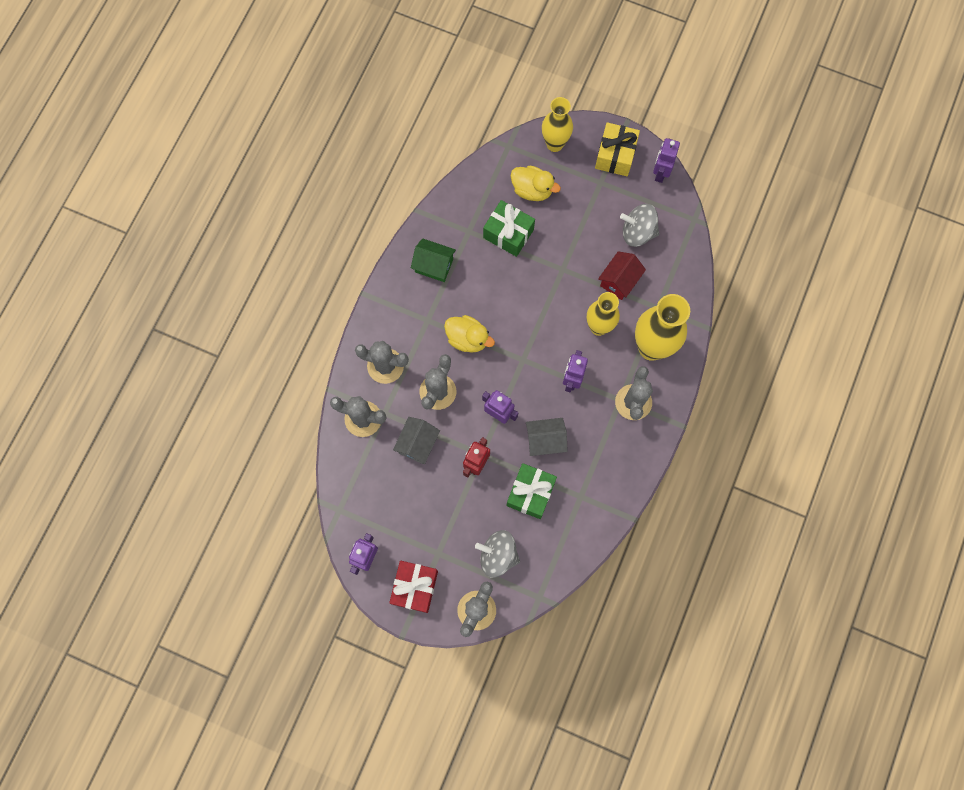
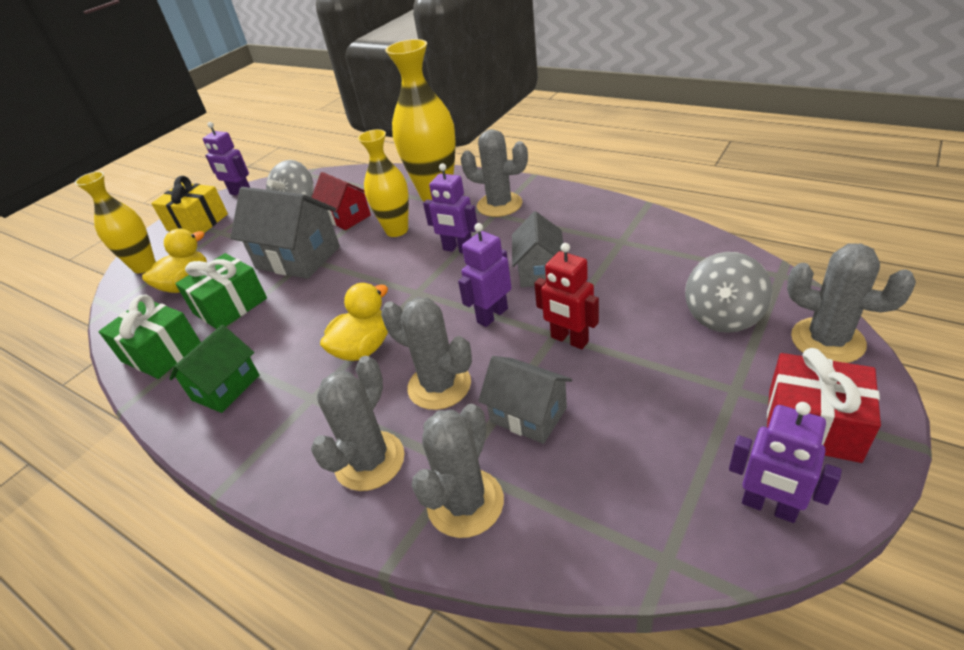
camera: 75 degrees left, 35 degrees down
green gift [507,463,557,519] -> green gift moved to [99,295,201,379]
none -> grey house [231,187,340,279]

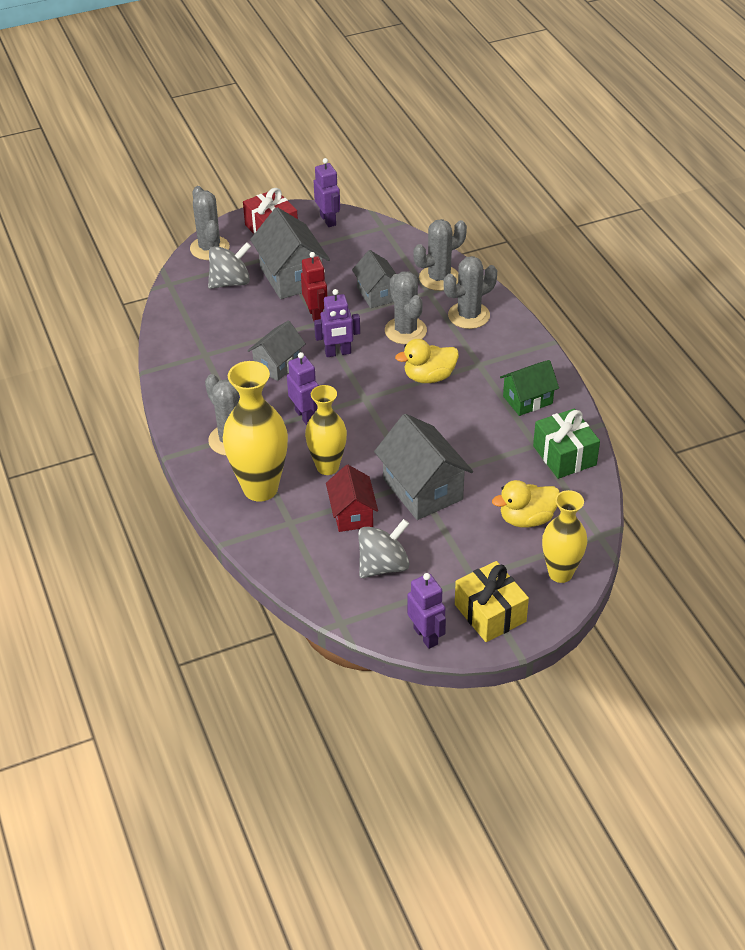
camera: 150 degrees left, 5 degrees up
green gift [175,253,267,329] -> none
none -> grey house [250,207,330,299]

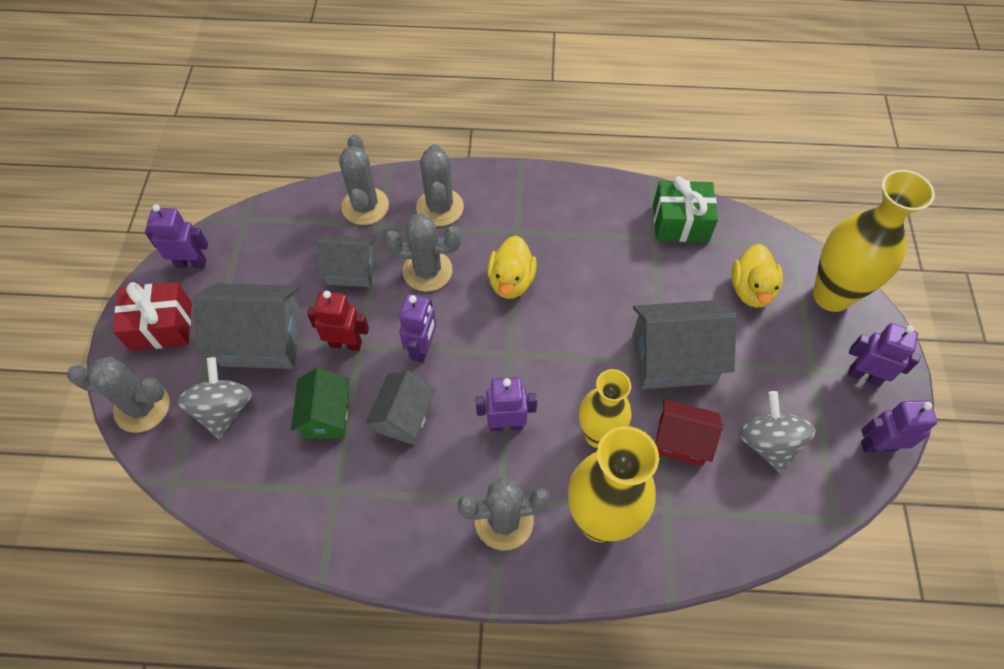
camera: 65 degrees left, 15 degrees up
grey house [247,321,306,381] -> grey house turned 45 degrees clockwise [366,370,436,445]
yellow gift [455,561,529,642] -> purple robot [848,323,921,386]
green house [500,360,559,416] -> green house moved to [291,368,349,438]
yellow vase [542,490,587,583] -> yellow vase [813,170,935,312], size x1.52

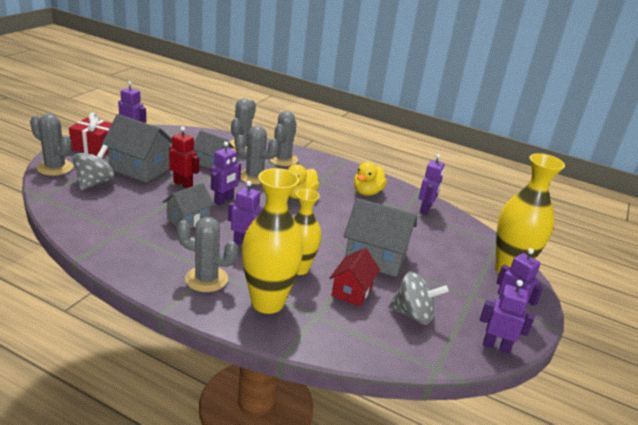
camera: 20 degrees right, 30 degrees down
green house [291,368,349,438] -> none
green gift [653,176,718,242] -> purple robot [419,154,445,215]
red house [655,400,723,466] -> red house turned 75 degrees clockwise [330,248,380,306]
yellow duck [731,244,783,308] -> yellow duck moved to [354,162,387,196]
grey spinning top [739,391,816,474] -> grey spinning top turned 90 degrees clockwise [389,271,448,325]

